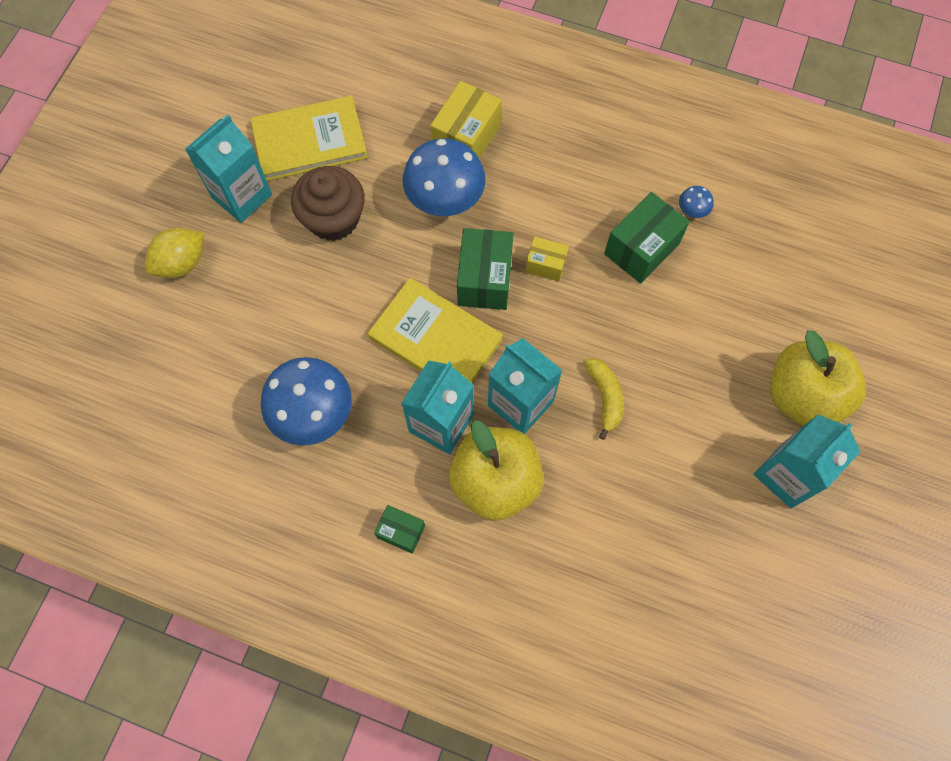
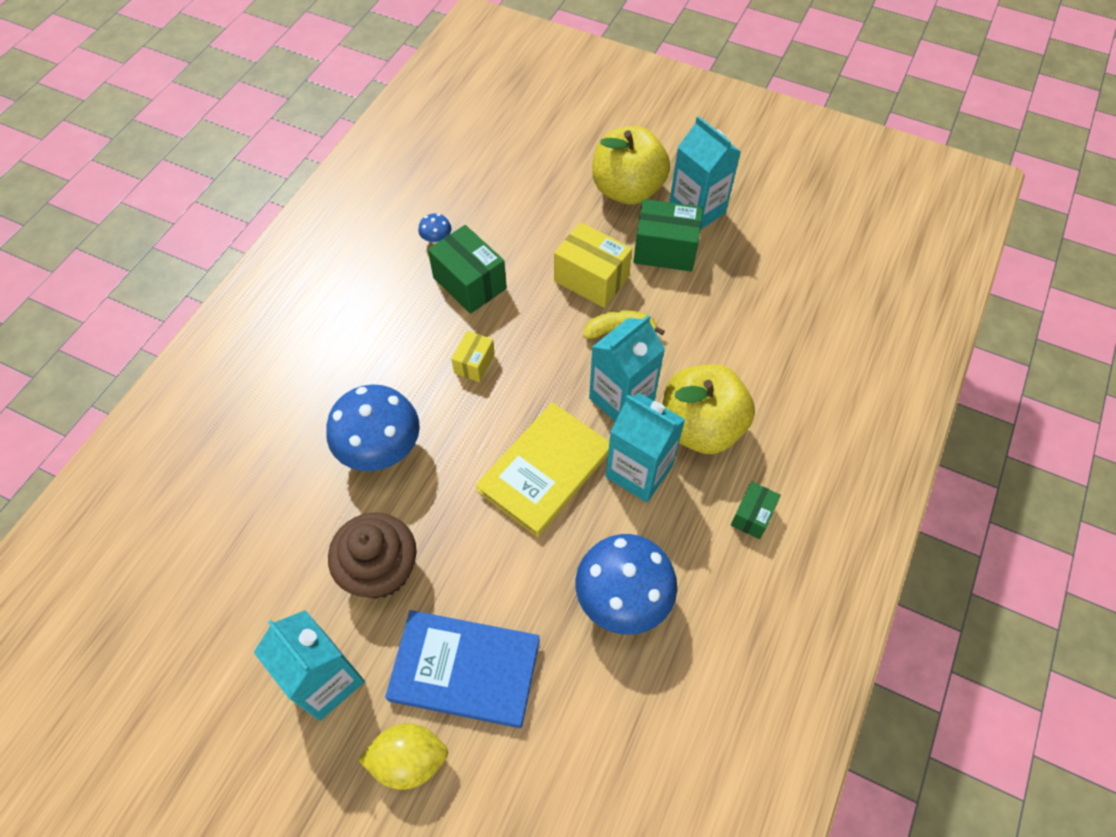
camera: 85 degrees left, 10 degrees down
yellow lemon [145,228,204,278] -> yellow lemon turned 60 degrees counterclockwise [358,723,448,790]
yellow book [250,96,368,181] -> none
yellow box [430,81,502,159] -> yellow box moved to [554,222,632,308]
green box [457,228,513,310] -> green box moved to [633,199,703,272]
none -> blue book [385,610,540,728]

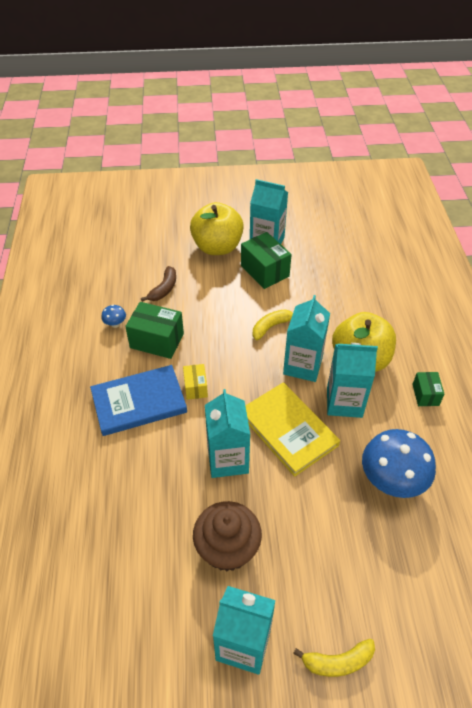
camera: 30 degrees left, 10 degrees down
blue mushroom [326,384,420,471] -> none
yellow lemon [358,723,448,790] -> yellow banana [293,639,375,677]
blue book [385,610,540,728] -> blue book moved to [90,365,187,436]
yellow book [475,402,610,537] -> yellow book turned 45 degrees counterclockwise [245,382,340,477]
yellow box [554,222,632,308] -> none
green box [633,199,703,272] -> green box turned 75 degrees clockwise [241,232,292,289]
none -> brown banana [141,266,176,302]
none -> turquoise carton [205,389,250,478]

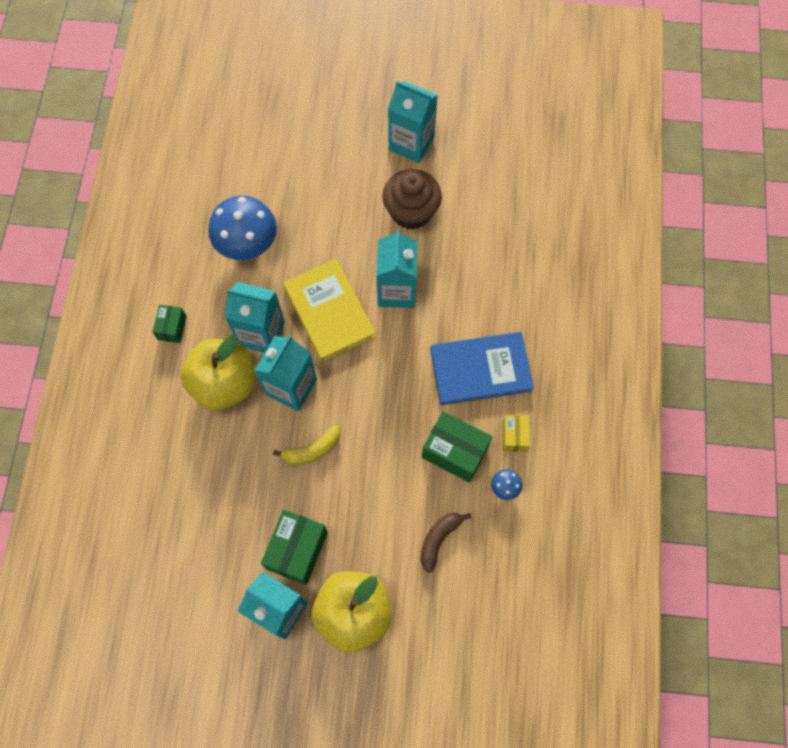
camera: 170 degrees left, 20 degrees up
yellow box [183,364,208,400] -> yellow box moved to [502,415,530,452]
green box [241,232,292,289] -> green box turned 45 degrees clockwise [261,510,328,585]
yellow banana [293,639,375,677] -> none

